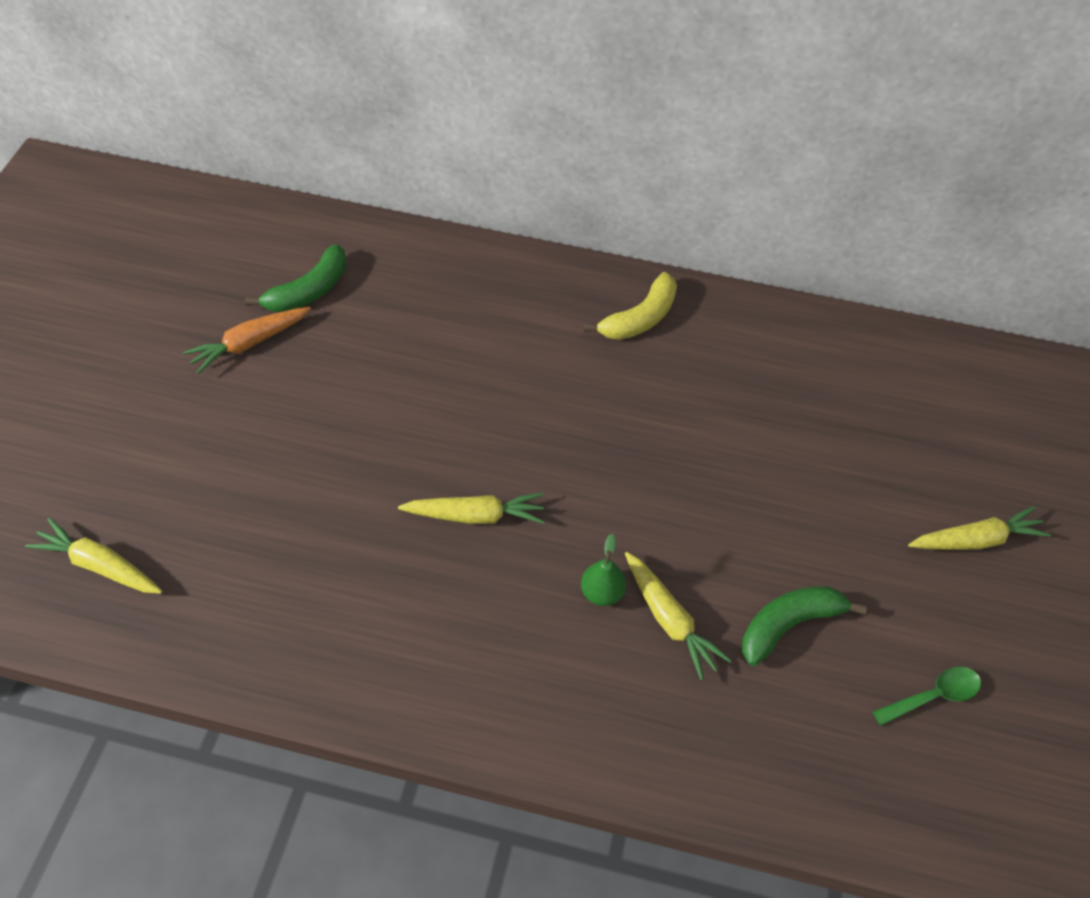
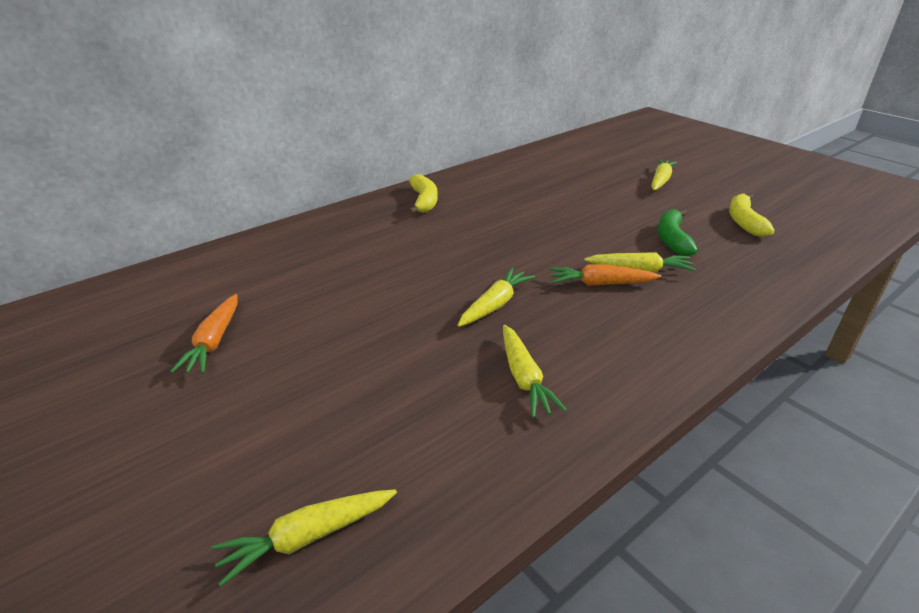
camera: 50 degrees left, 20 degrees down
green banana [245,244,346,312] -> none
green pear [581,534,626,606] -> orange carrot [549,264,661,286]
green spoon [873,667,981,726] -> yellow banana [729,194,775,237]
none -> yellow carrot [503,325,567,418]

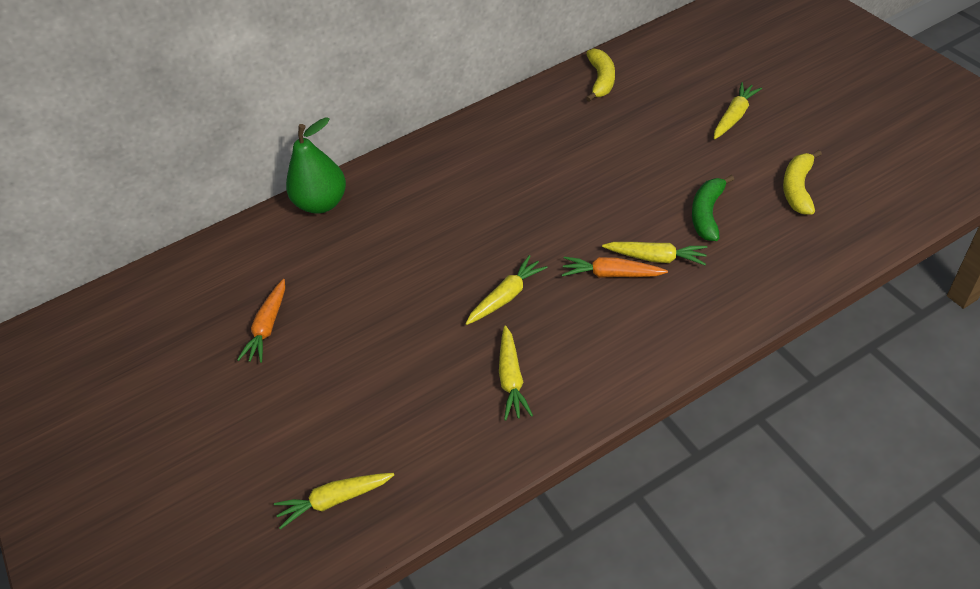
camera: 15 degrees right, 15 degrees up
yellow banana [408,174,438,214] -> yellow banana moved to [586,48,615,102]
none -> green pear [286,117,346,214]

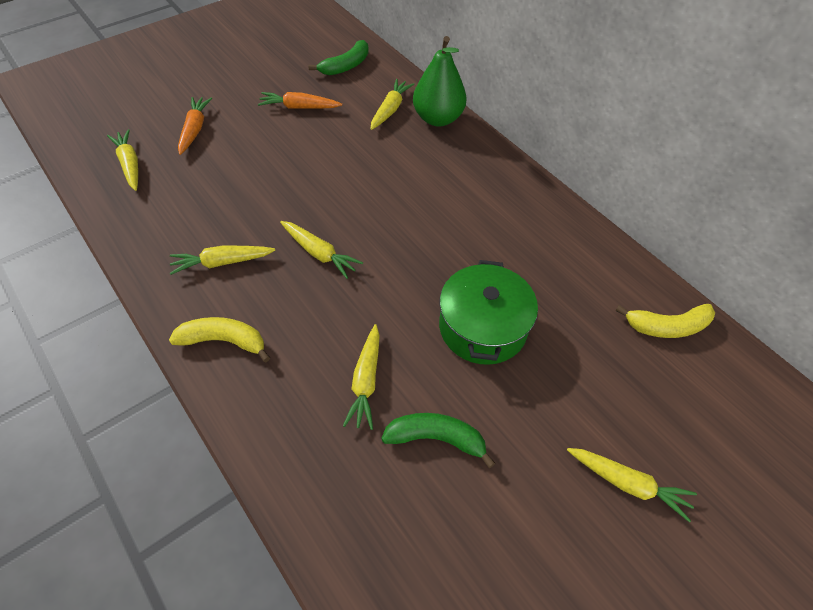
camera: 75 degrees right, 5 degrees up
orange carrot [562,257,668,278] -> orange carrot moved to [178,97,212,155]
yellow banana [783,150,822,215] -> yellow banana moved to [169,317,270,362]
none -> green banana [308,40,369,75]
none -> yellow carrot [370,79,414,130]
none -> green pot [439,260,538,365]

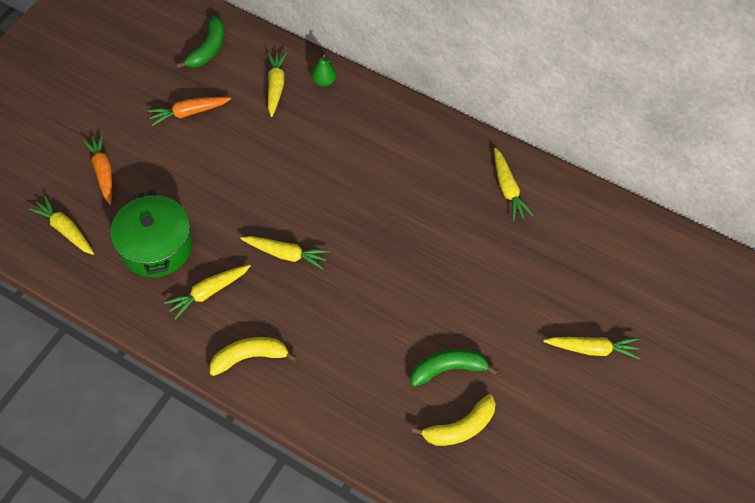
camera: 20 degrees left, 5 degrees up
yellow carrot [343,324,380,430] -> yellow carrot moved to [494,148,534,221]
green pear [413,36,467,127] -> green pear [312,55,336,87], size x0.48
green pot [439,260,538,365] -> green pot moved to [111,191,193,277]
yellow banana [615,304,715,338] -> yellow banana moved to [412,394,496,446]

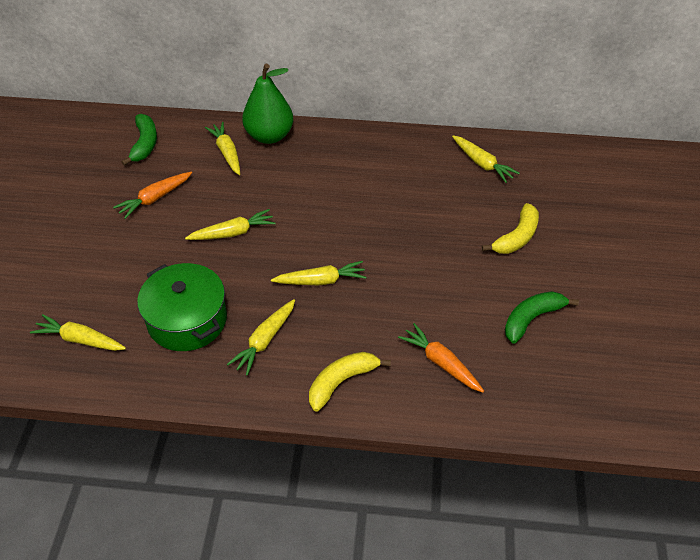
camera: 25 degrees left, 10 degrees down
orange carrot [82,133,112,205] -> orange carrot moved to [398,323,484,393]
green pear [312,55,336,87] -> green pear [242,64,293,144], size x2.10
yellow banana [412,394,496,446] -> yellow banana moved to [482,203,539,254]
yellow carrot [543,337,640,359] -> yellow carrot moved to [185,209,276,240]

